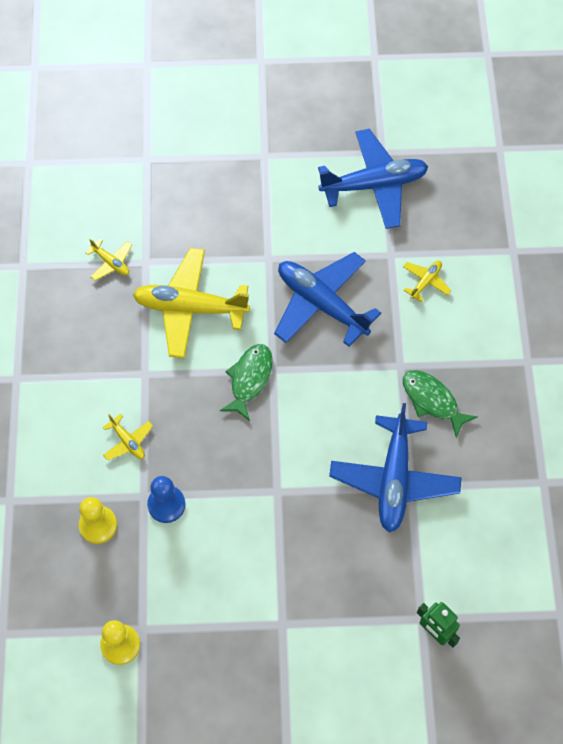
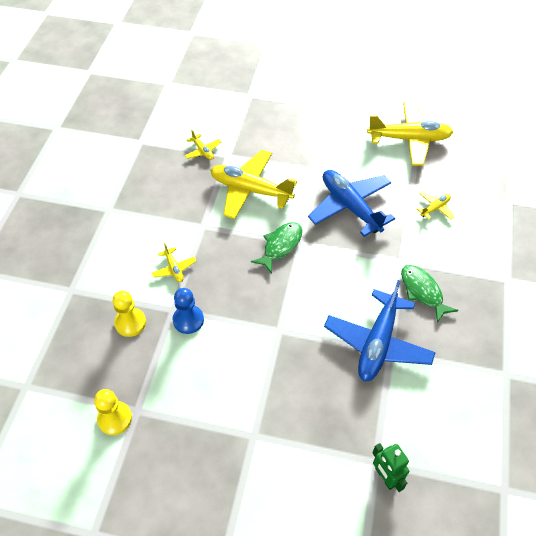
camera: 15 degrees right, 10 degrees down
blue plane [318,129,429,229] -> yellow plane [367,102,453,166]

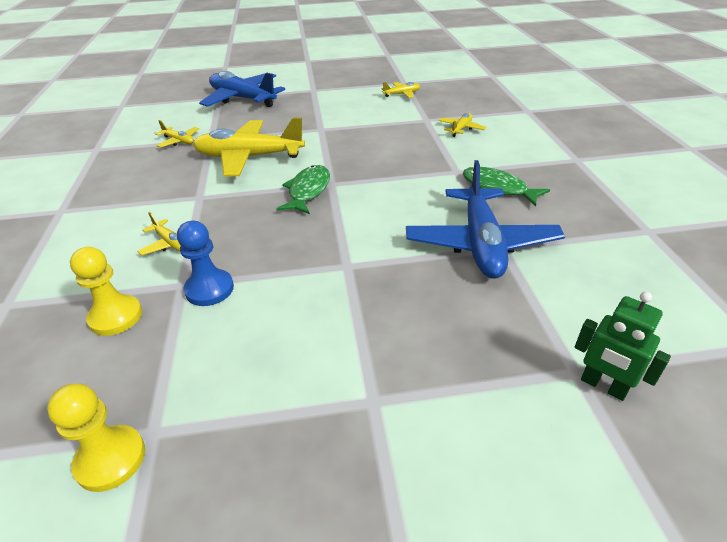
camera: 20 degrees left, 15 degrees down
blue plane [308,170,395,237] -> blue plane moved to [199,71,285,107]
yellow plane [367,102,453,166] -> yellow plane [382,82,420,98], size x0.45

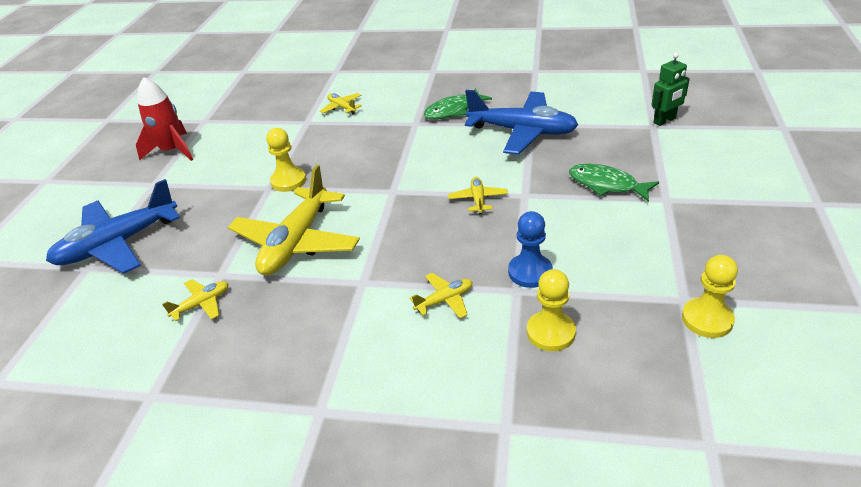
camera: 70 degrees left, 0 degrees up
green fish [277,165,330,214] -> green fish moved to [569,164,659,202]
yellow plane [382,82,420,98] -> yellow plane moved to [448,177,508,214]
none -> red rocket [136,77,193,161]
none -> yellow pawn [266,128,306,192]

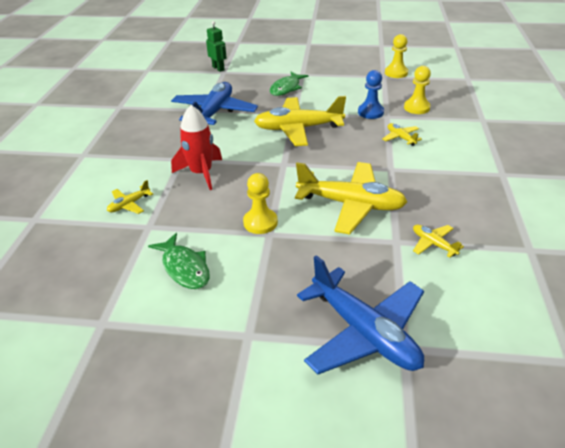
camera: 95 degrees left, 0 degrees up
red rocket [136,77,193,161] -> red rocket moved to [171,105,222,190]
green fish [424,88,492,119] -> green fish moved to [148,233,210,289]
yellow plane [448,177,508,214] -> yellow plane [254,96,346,146], size x2.23

